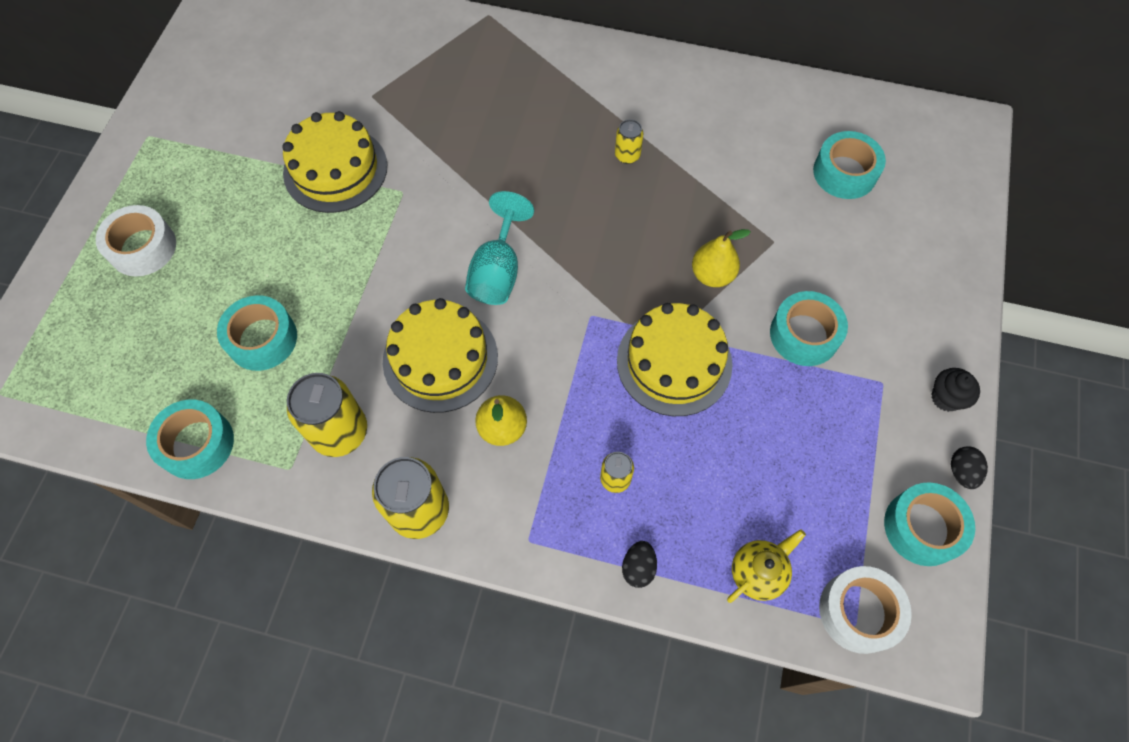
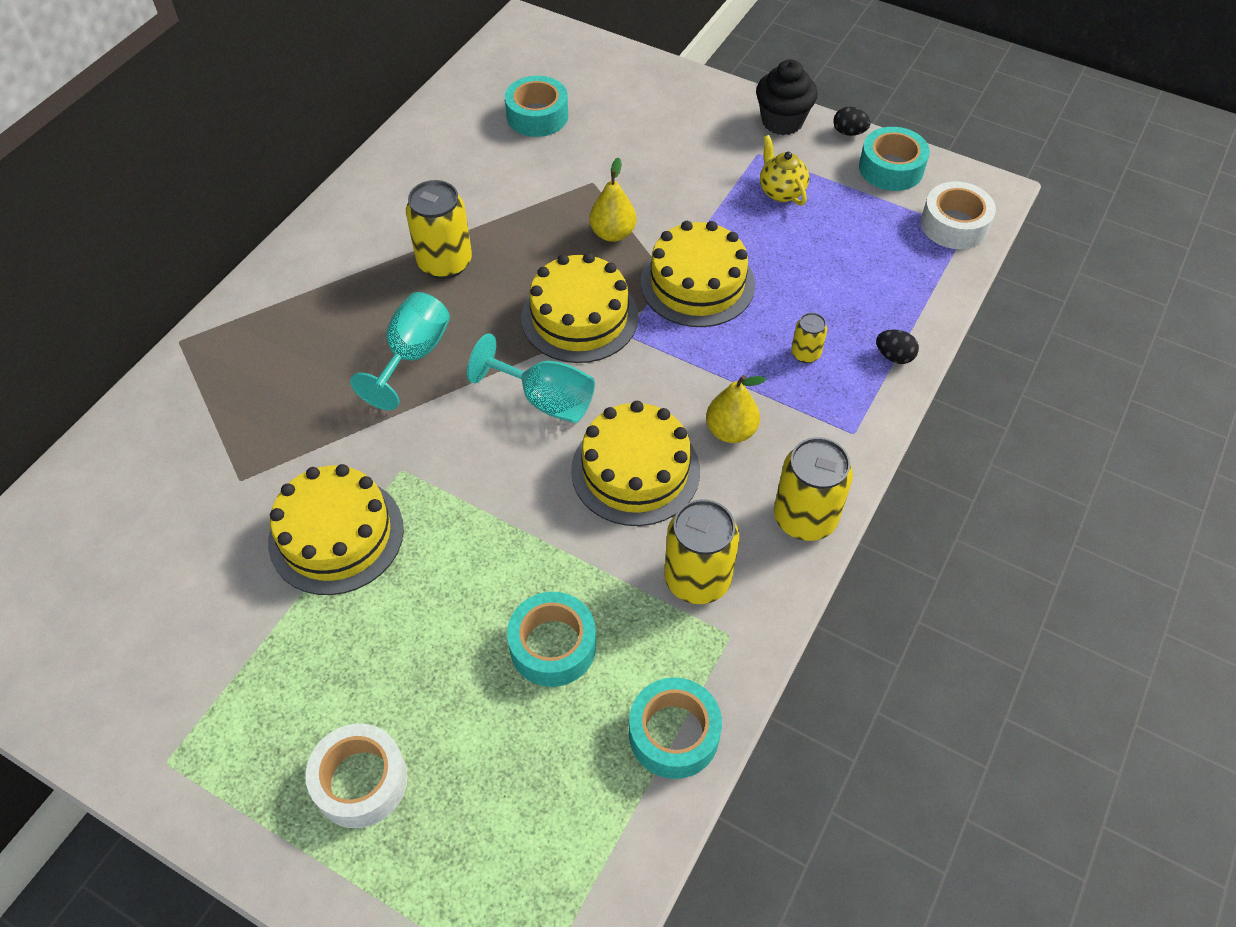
camera: 75 degrees left, 10 degrees down
yellow can [615,119,643,164] -> yellow can [406,180,472,279], size x1.94
yellow teapot [727,529,806,603] -> yellow teapot moved to [760,135,809,206]
turquoise tape [770,291,848,366] -> none
black cupcake [931,368,980,412] -> black cupcake [756,59,818,135], size x1.60
none -> turquoise goblet [350,292,450,410]
none -> yellow cake [521,253,638,363]

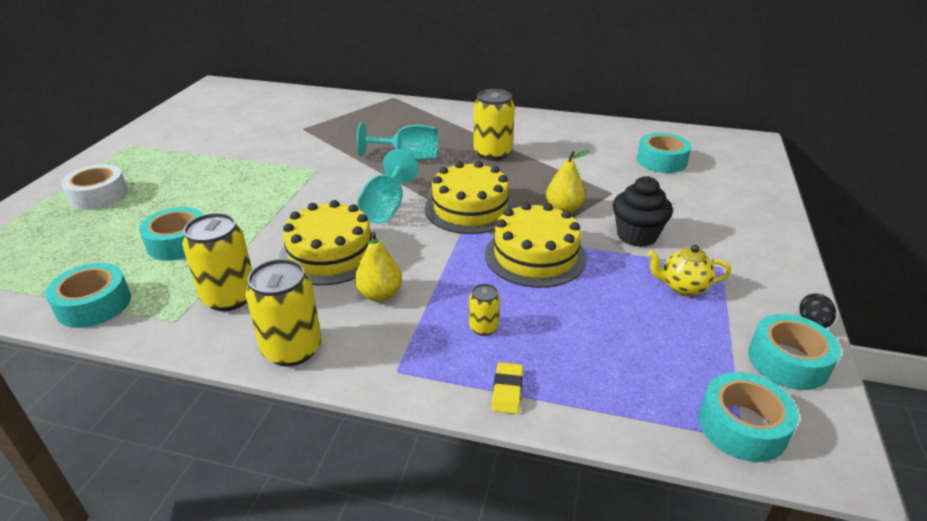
camera: 75 degrees right, 20 degrees down
yellow cake [268,464,404,595] -> none
black cupcake [756,59,818,135] -> black cupcake moved to [613,176,673,247]
yellow teapot [760,135,809,206] -> yellow teapot turned 135 degrees counterclockwise [648,245,731,296]
black egg [876,329,919,364] -> yellow eraser [492,362,523,414]
white tape [921,181,996,249] -> turquoise tape [699,372,799,462]

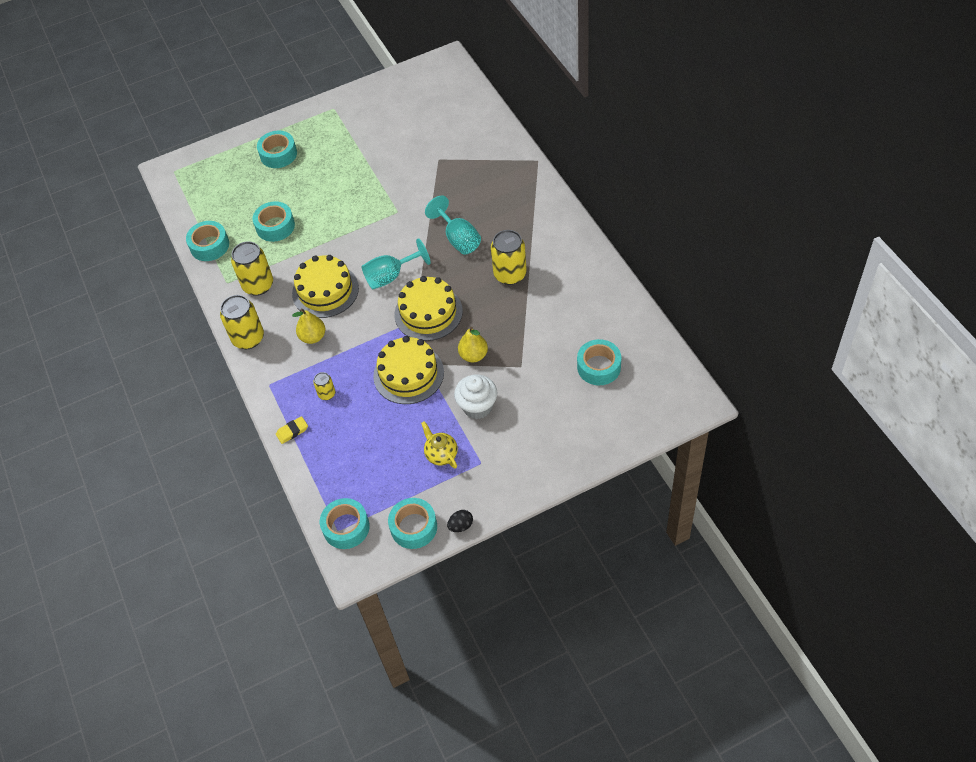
camera: 55 degrees right, 20 degrees up
white tape [61,164,128,210] -> turquoise tape [257,131,297,168]
black cupcake [613,176,673,247] -> white cupcake [454,374,497,419]

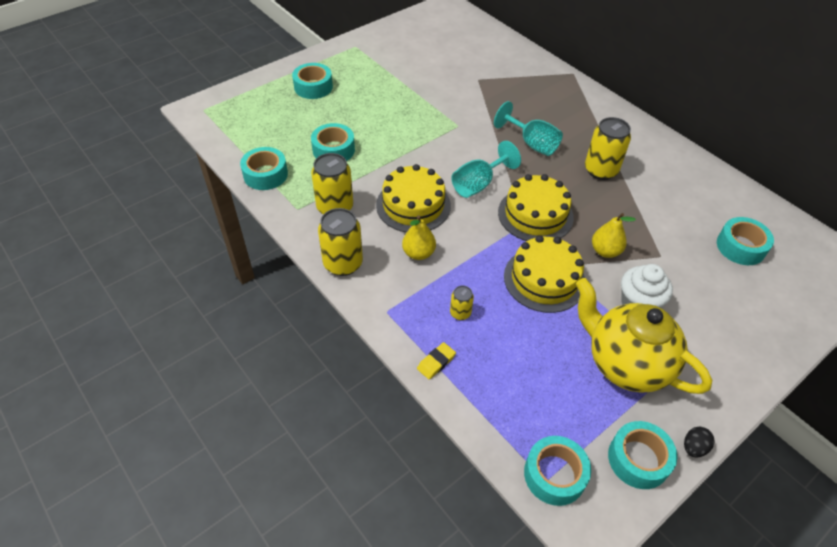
camera: 20 degrees left, 5 degrees down
yellow teapot [421,421,458,468] -> yellow teapot [576,278,712,394], size x2.18

